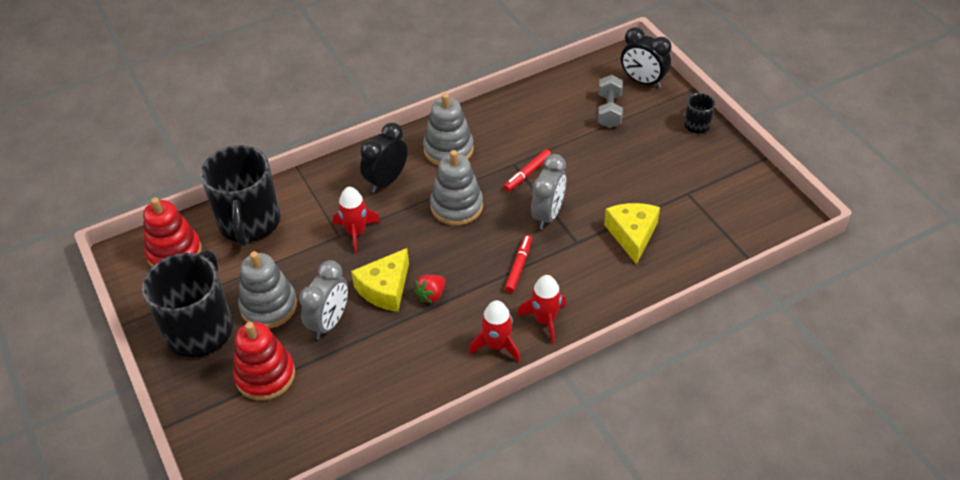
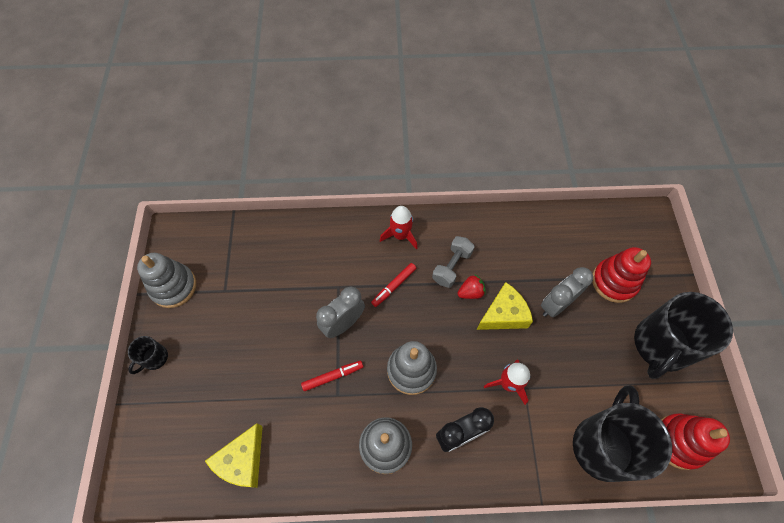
camera: 155 degrees left, 15 degrees up
grey stacking toy [238,251,297,329] -> grey stacking toy moved to [137,253,196,308]
red rocket [469,300,520,363] -> none
grey dumbbell [598,75,623,128] -> grey dumbbell moved to [432,236,475,288]
yellow cheese [604,203,660,265] -> yellow cheese moved to [205,423,263,488]
black clock [621,27,671,88] -> none

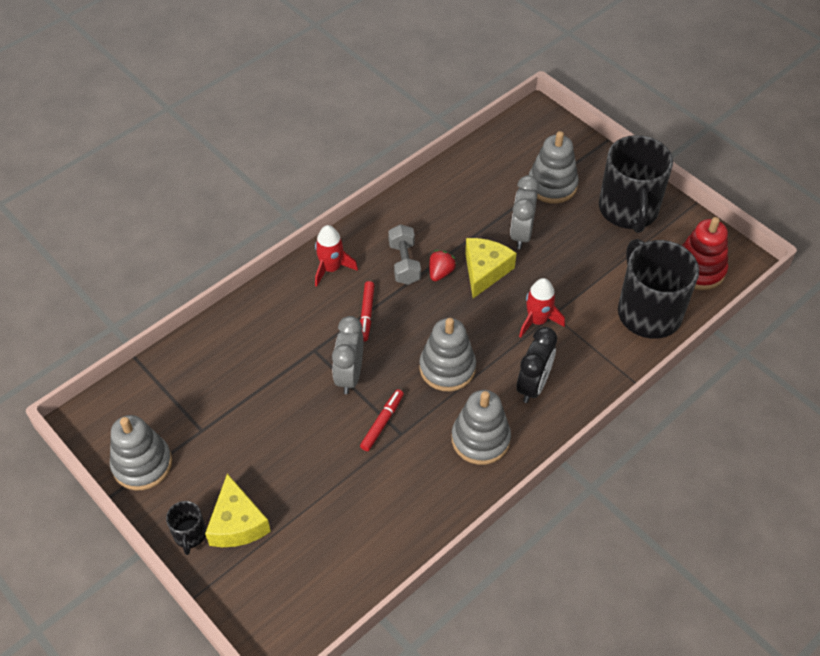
camera: 40 degrees left, 10 degrees down
yellow cheese [205,423,263,488] -> yellow cheese moved to [205,474,271,547]
red stacking toy [592,247,651,303] -> grey stacking toy [529,131,579,204]

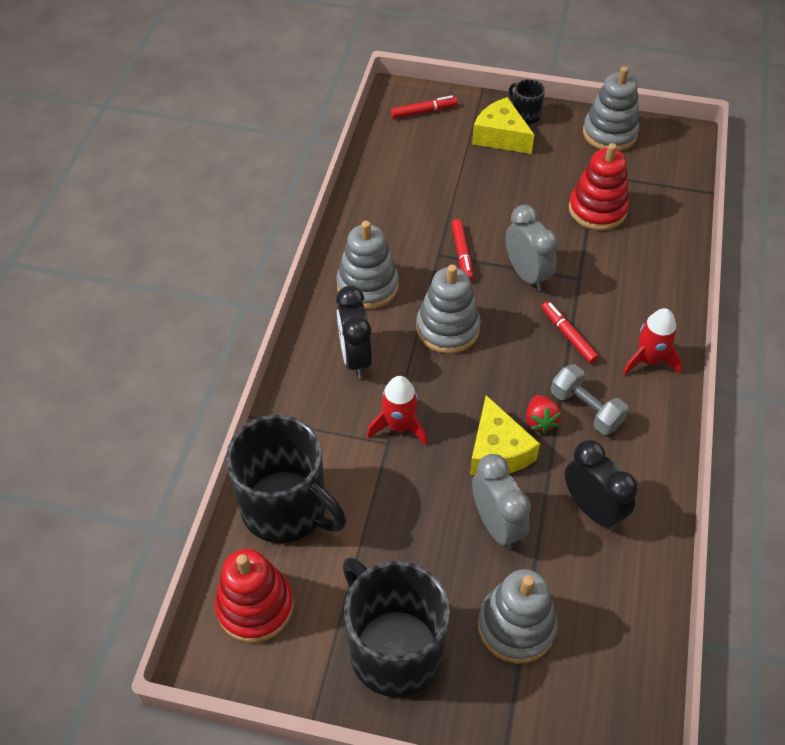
camera: 145 degrees right, 0 degrees up
none -> red marker [391,95,458,118]
none -> black clock [565,440,638,530]
none -> red stacking toy [569,143,629,230]

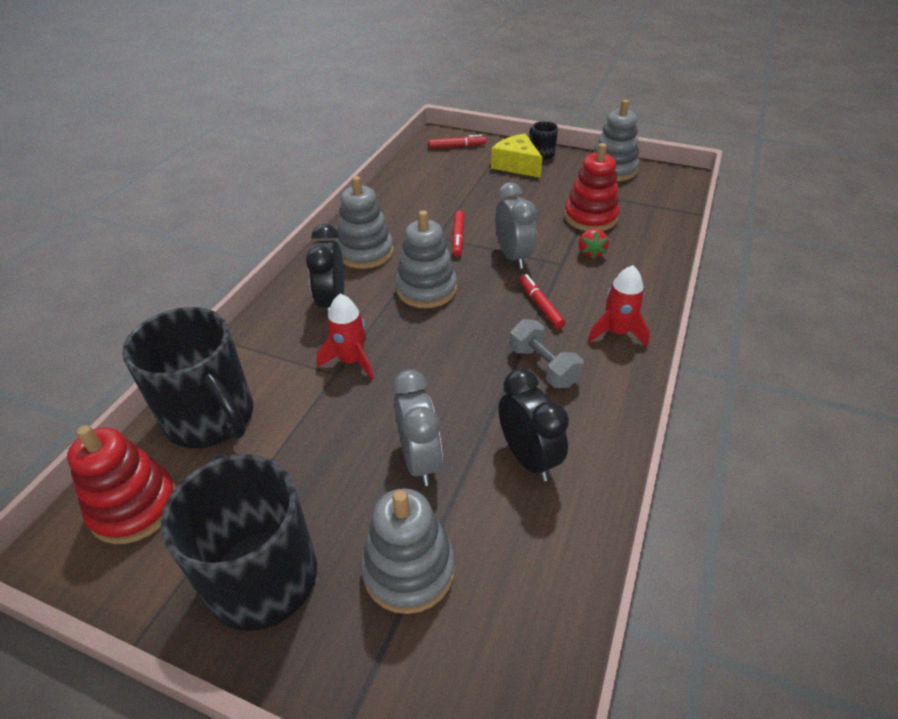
camera: 10 degrees right, 10 degrees down
yellow cheese [470,395,540,475] -> none
red strawberry [526,395,561,434] -> red strawberry moved to [579,228,609,259]

